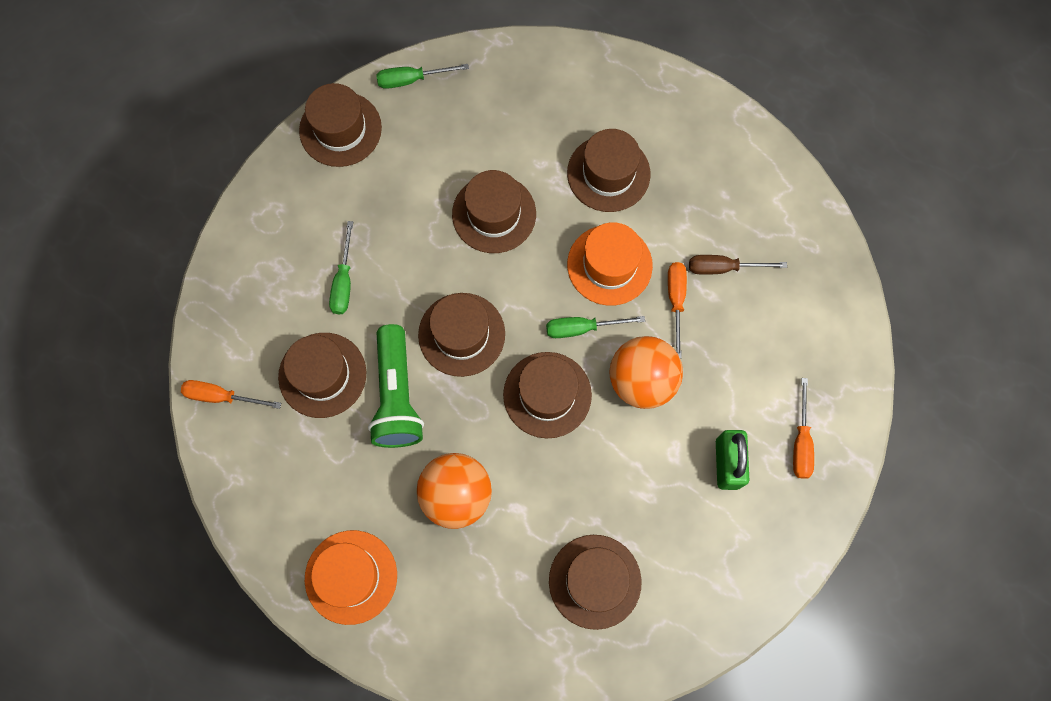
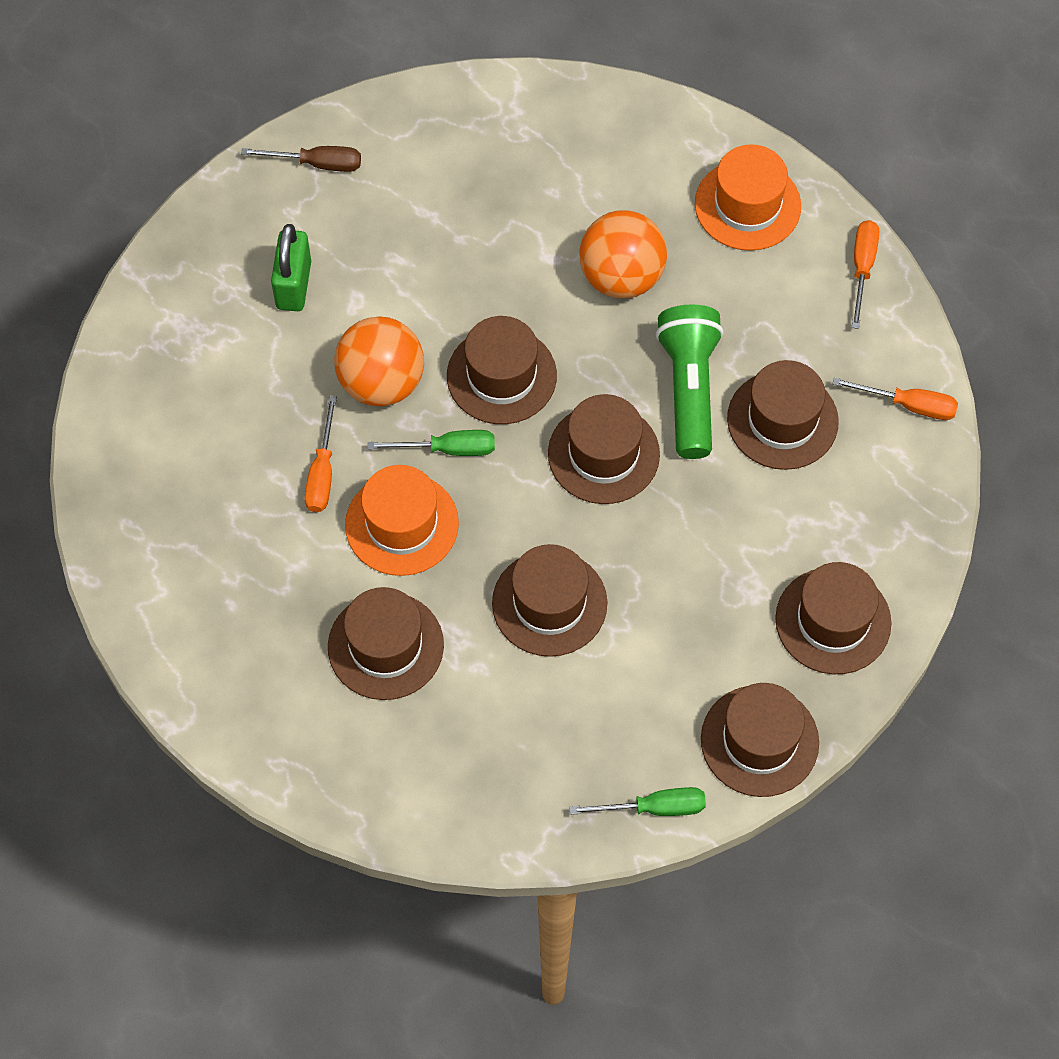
camera: 175 degrees left, 10 degrees down
green screwdriver [329,221,353,314] -> none
brown hat [549,535,642,630] -> brown hat moved to [775,562,891,674]
brown screwdriver [689,255,787,275] -> brown screwdriver moved to [241,146,361,172]
orange screwdriver [793,378,814,479] -> orange screwdriver moved to [852,220,879,329]

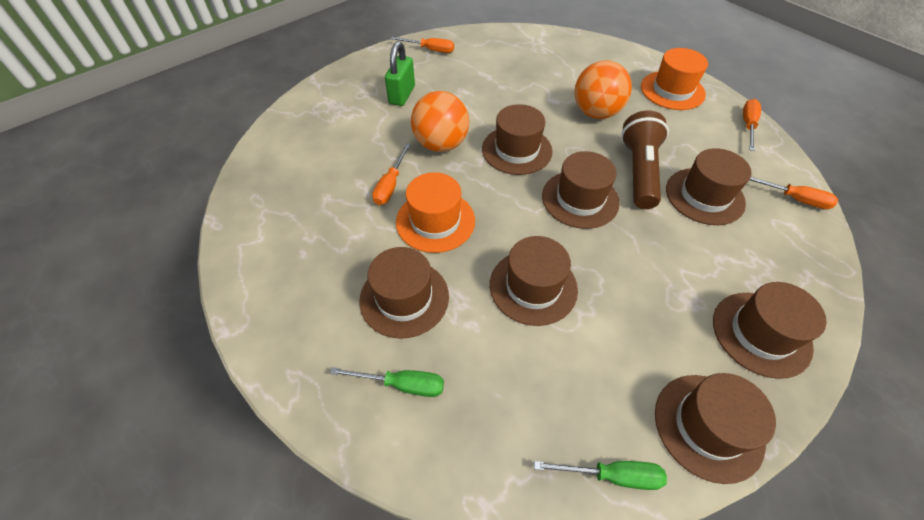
camera: 10 degrees right, 10 degrees down
brown screwdriver [241,146,361,172] -> orange screwdriver [391,37,454,53]
green screwdriver [368,430,495,456] -> green screwdriver moved to [330,367,444,397]
green flashlight [656,305,723,459] -> brown flashlight [621,111,669,209]

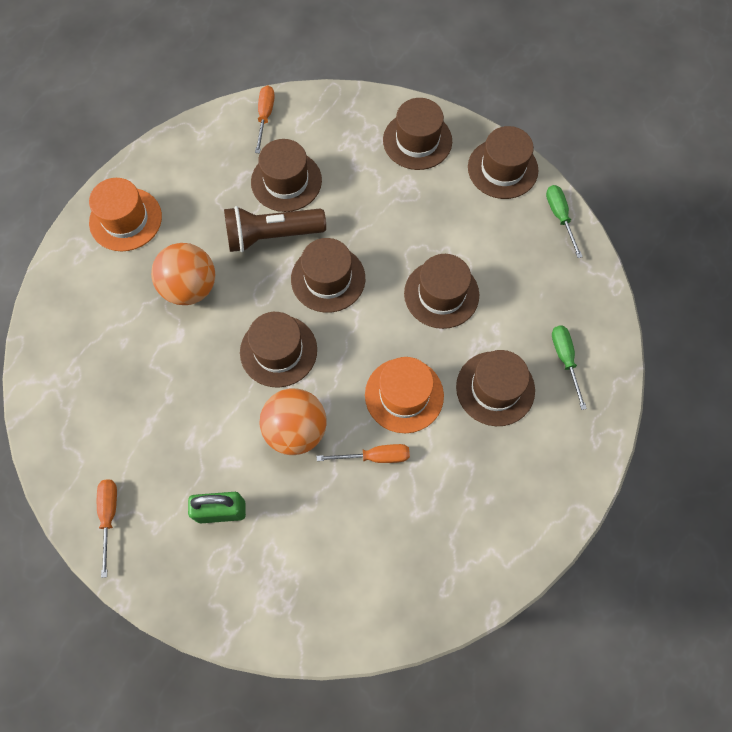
camera: 110 degrees left, 15 degrees up
orange screwdriver [743,99,761,151] -> none

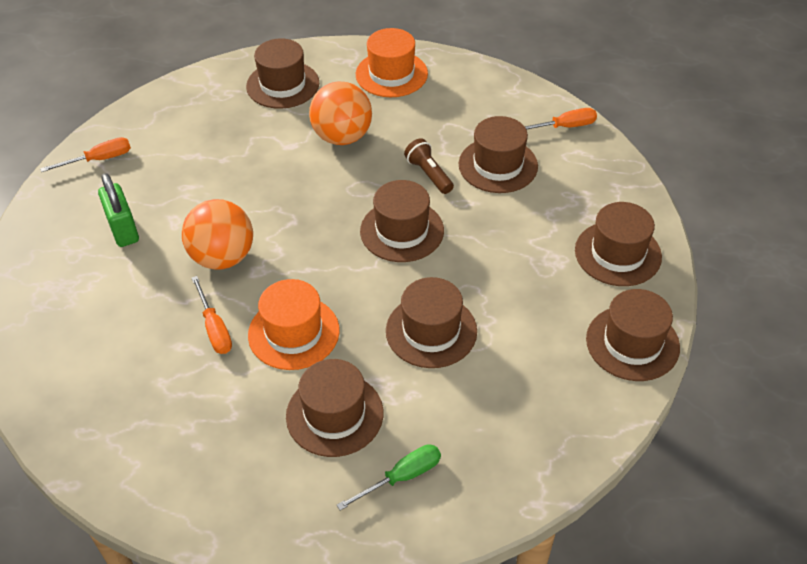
camera: 70 degrees right, 20 degrees down
brown flashlight [224,206,326,252] -> brown flashlight [404,138,454,194], size x0.58
brown hat [240,312,317,387] -> brown hat moved to [246,38,319,109]
green screwdriver [546,185,583,258] -> none

